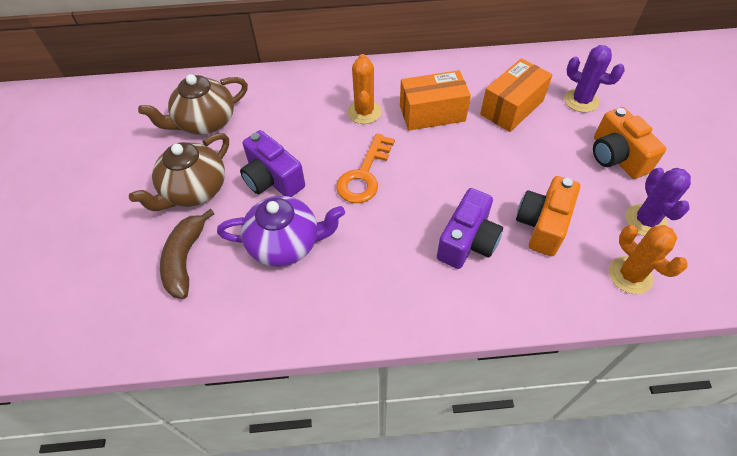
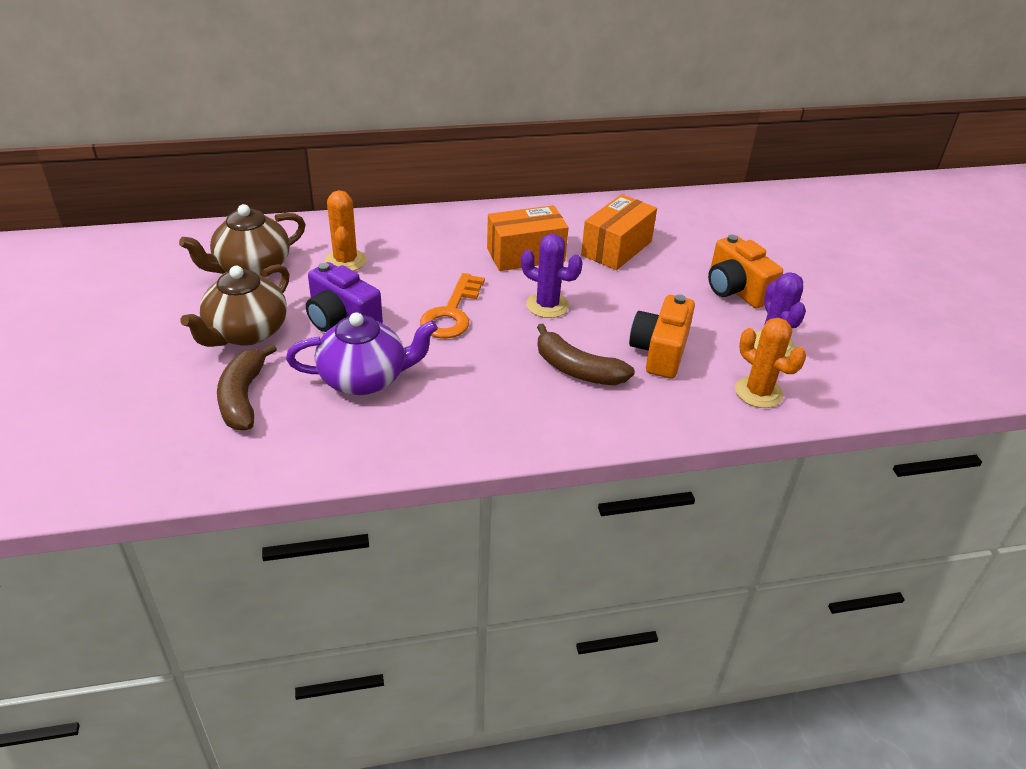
camera: 10 degrees left, 15 degrees down
orange cactus [347,54,381,124] -> orange cactus moved to [325,190,366,271]
purple camera [437,188,503,269] -> brown banana [537,324,635,385]
purple cactus [564,45,625,113] -> purple cactus moved to [521,234,583,318]

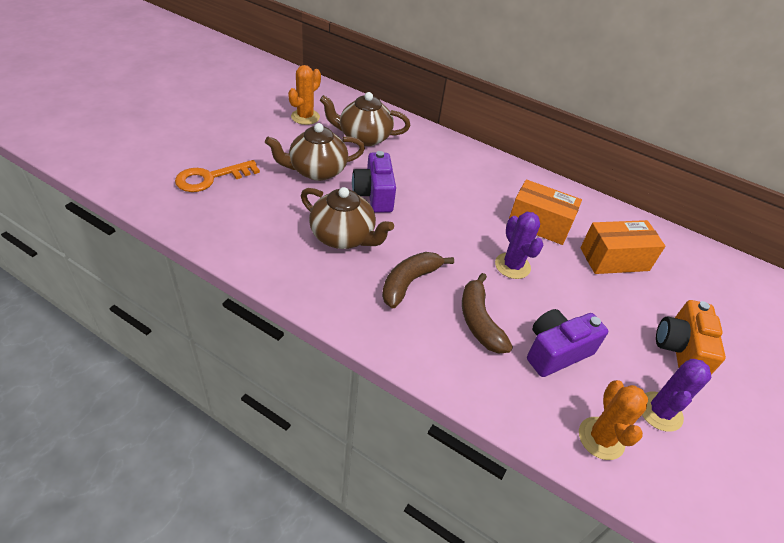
camera: 40 degrees right, 5 degrees up
brown banana [217,344,277,430] -> brown banana moved to [382,252,454,308]
purple teapot [286,312,438,395] -> brown teapot [301,187,394,249]
orange cactus [325,190,366,271] -> orange cactus moved to [288,65,321,125]
orange key [420,273,485,339] -> orange key moved to [175,160,260,192]
orange camera [629,294,695,379] -> purple camera [527,309,608,377]

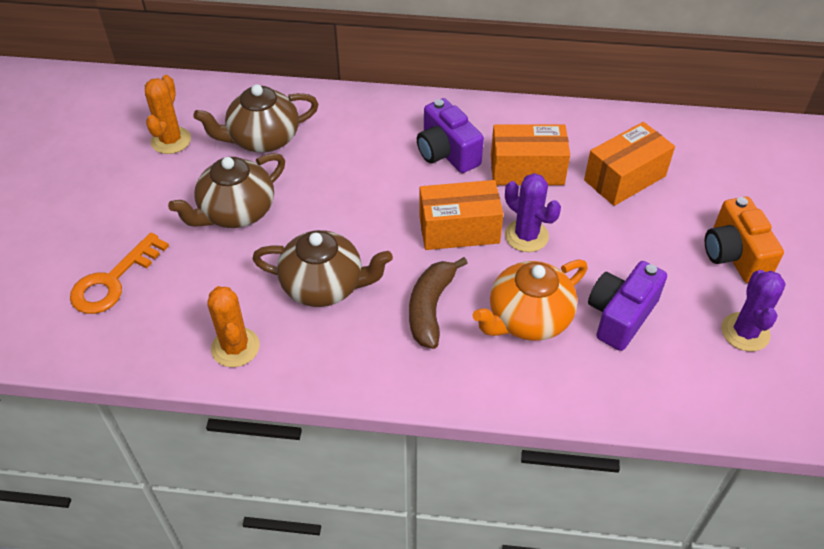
camera: 20 degrees left, 5 degrees up
purple camera [352,151,396,213] -> purple camera moved to [417,98,484,173]
brown banana [462,273,513,354] -> orange teapot [473,259,588,341]
orange cactus [579,380,648,460] -> orange cactus moved to [207,286,260,367]
none -> orange box [419,180,503,250]

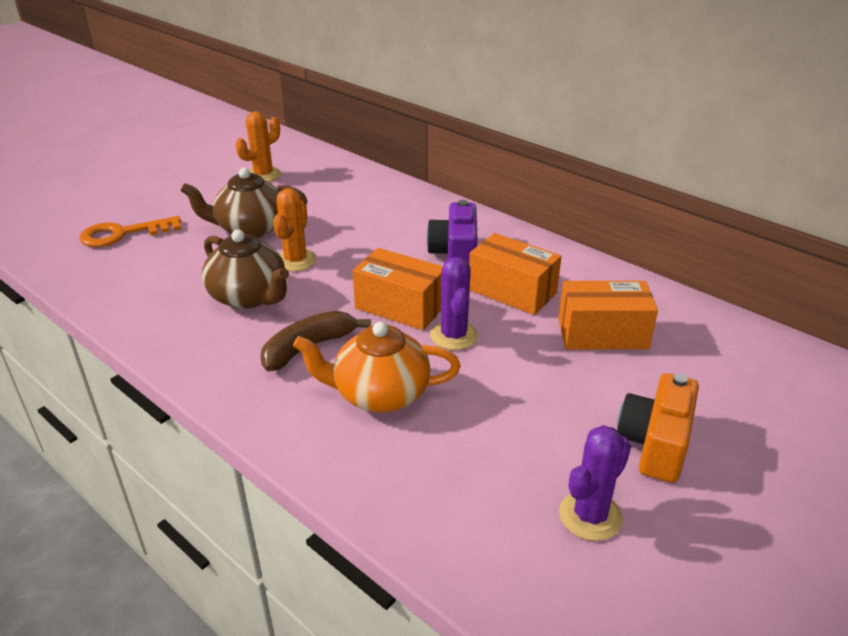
camera: 35 degrees right, 15 degrees down
brown teapot [193,84,319,153] -> none
orange cactus [207,286,260,367] -> orange cactus moved to [273,188,317,271]
purple camera [588,261,667,351] -> none

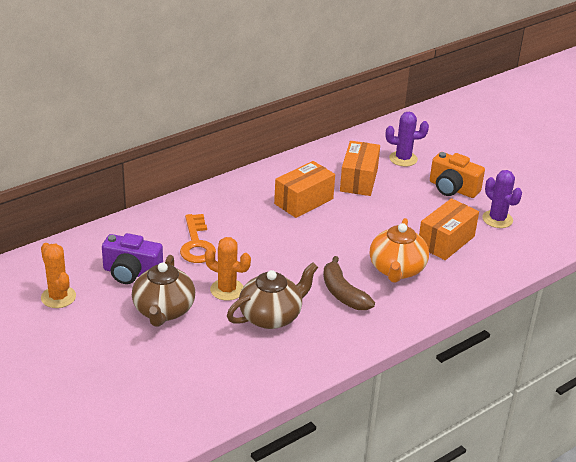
camera: 80 degrees left, 0 degrees up
orange key [79,216,181,247] -> orange key moved to [180,214,216,263]
orange box [353,248,443,330] -> orange box moved to [419,198,479,260]
purple camera [426,200,478,264] -> purple camera moved to [102,233,163,284]
purple cactus [430,257,478,350] -> purple cactus moved to [386,112,429,166]

